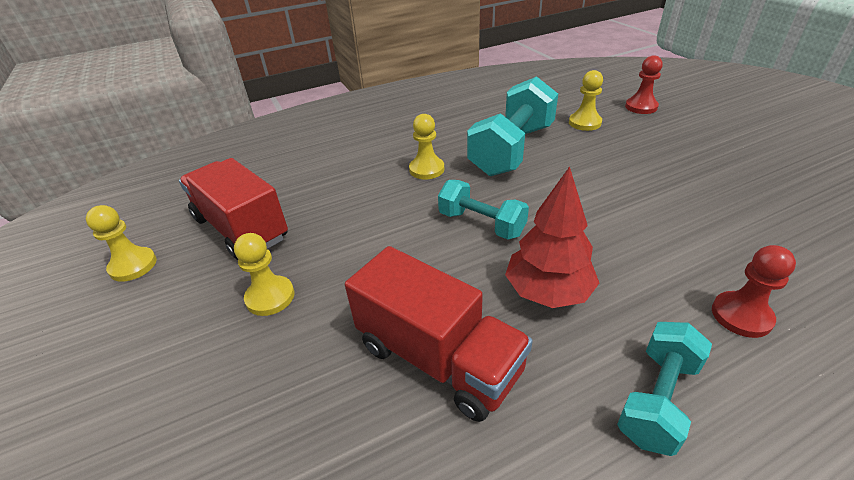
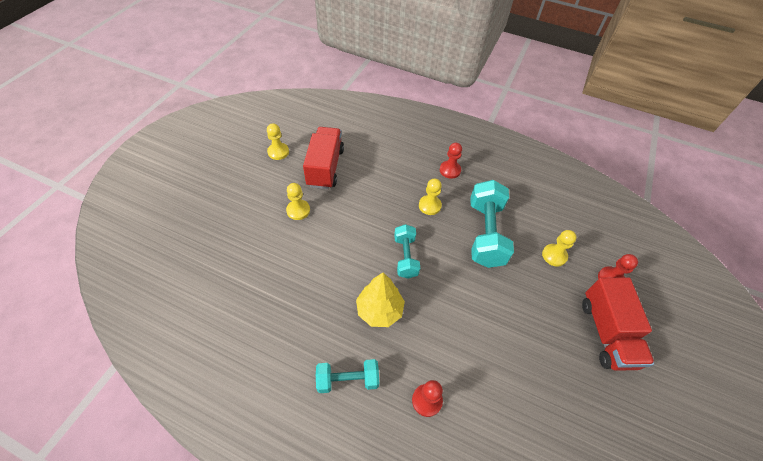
camera: 45 degrees right, 15 degrees up
red truck [345,246,533,422] -> red truck moved to [582,277,654,371]
turquoise dumbbell [467,76,558,176] -> turquoise dumbbell turned 75 degrees counterclockwise [471,180,514,268]
red tree [505,166,599,308] -> yellow tree [356,273,405,327]
none -> red pawn [440,143,462,179]

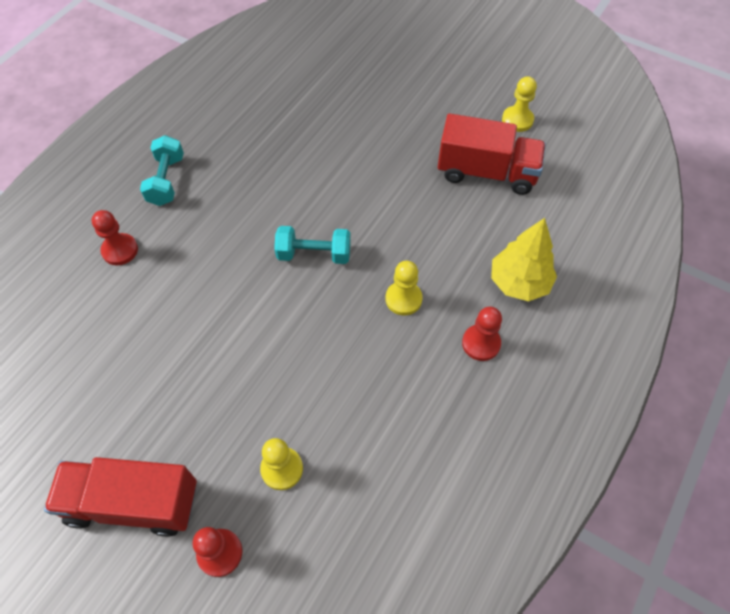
camera: 100 degrees right, 5 degrees up
yellow pawn [286,183,310,220] -> none
yellow tree [356,273,405,327] -> yellow tree moved to [491,218,557,301]
turquoise dumbbell [471,180,514,268] -> none

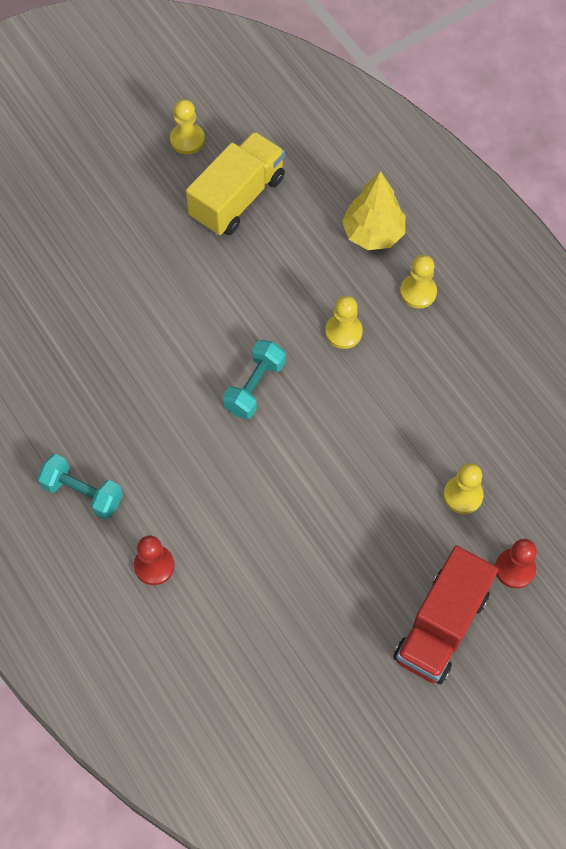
camera: 65 degrees left, 5 degrees up
red truck [438,114,546,195] -> yellow truck [186,131,285,236]
red pawn [462,307,502,361] -> yellow pawn [400,255,437,308]

